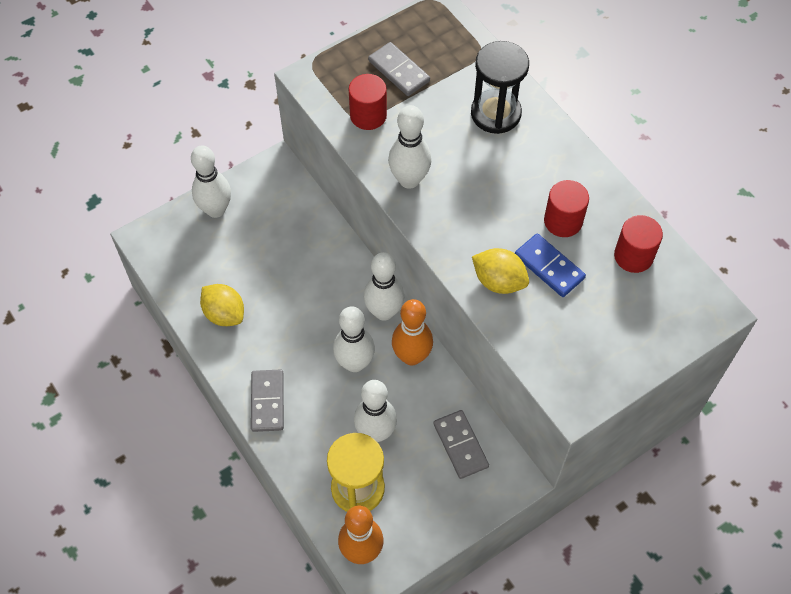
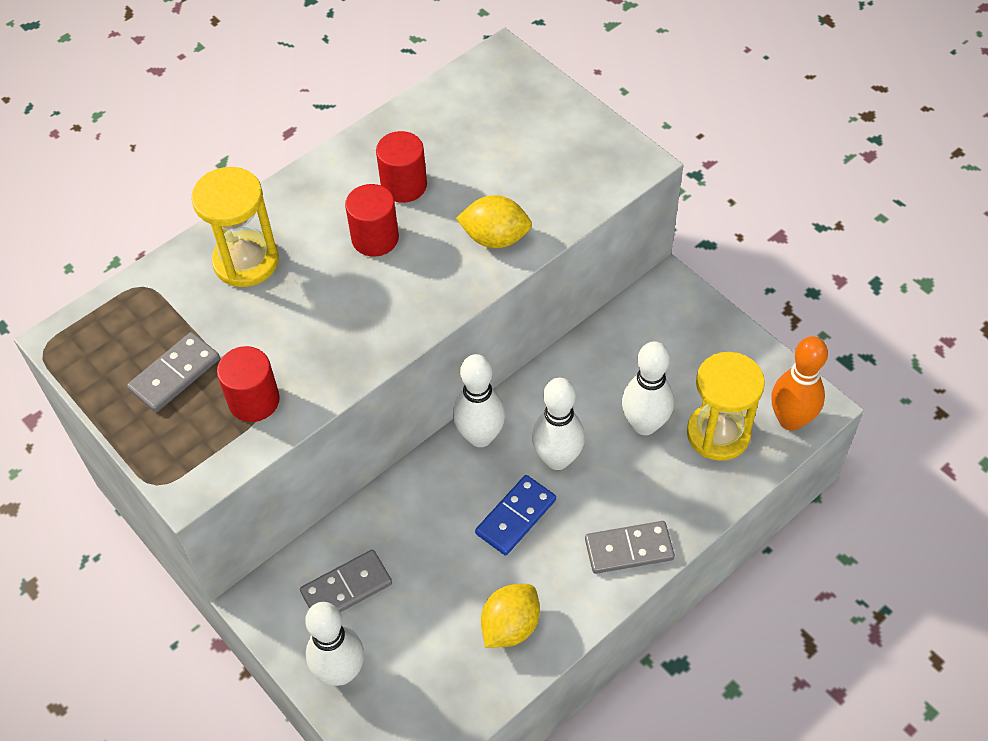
camera: 95 degrees left, 5 degrees down
white bowling pin [388,105,431,189] -> none
orange bowling pin [392,299,433,365] -> none
grey domino [433,410,489,479] -> grey domino moved to [300,549,392,612]
black hourglass [471,41,529,134] -> yellow hourglass [191,167,279,287]
yellow lemon [472,248,529,294] -> yellow lemon turned 75 degrees clockwise [456,195,532,248]
blue domino [515,233,586,297] -> blue domino moved to [475,475,556,556]
red cylinder [614,215,663,273] -> red cylinder moved to [345,184,399,257]

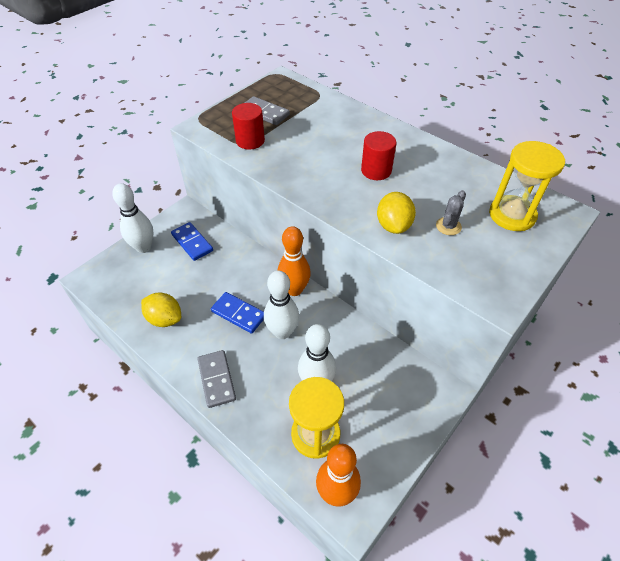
camera: 80 degrees right, 5 degrees down
yellow hourglass [191,167,279,287] -> yellow hourglass moved to [489,141,565,231]
grey domino [300,549,392,612] -> blue domino [171,222,213,261]
red cylinder [376,131,427,203] -> none
white bowling pin [453,354,505,447] -> orange bowling pin [278,226,311,296]
none -> grey cactus [436,190,466,235]

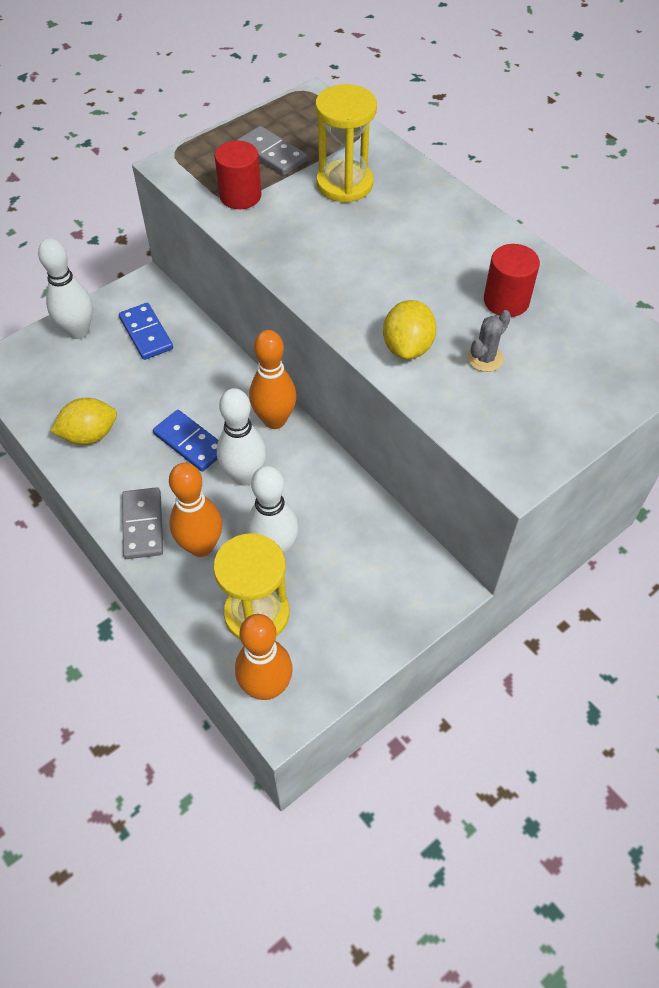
camera: 10 degrees right, 5 degrees up
yellow lemon [141,293,181,327] -> yellow lemon turned 60 degrees counterclockwise [50,398,117,445]
red cylinder [361,131,396,180] -> red cylinder moved to [484,244,540,317]
yellow hourglass [489,141,565,231] -> yellow hourglass moved to [315,84,377,203]
none -> orange bowling pin [169,463,222,557]

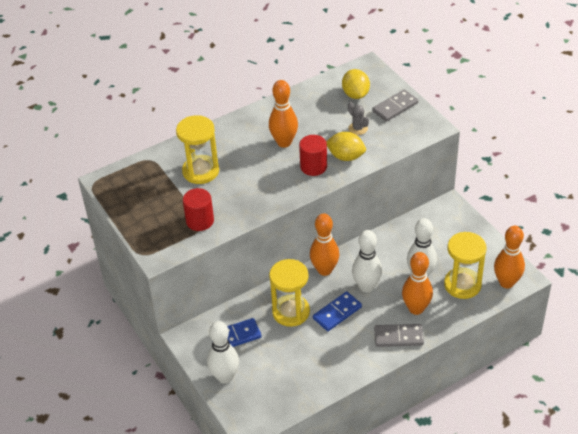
camera: 80 degrees left, 10 degrees down
yellow lemon [50,398,117,445] -> yellow lemon moved to [342,69,370,99]
grey domino [237,126,308,176] -> grey domino moved to [372,89,418,122]
red cylinder [484,244,540,317] -> red cylinder moved to [299,135,327,176]
none -> orange bowling pin [269,80,298,148]
none -> yellow hourglass [269,259,310,327]

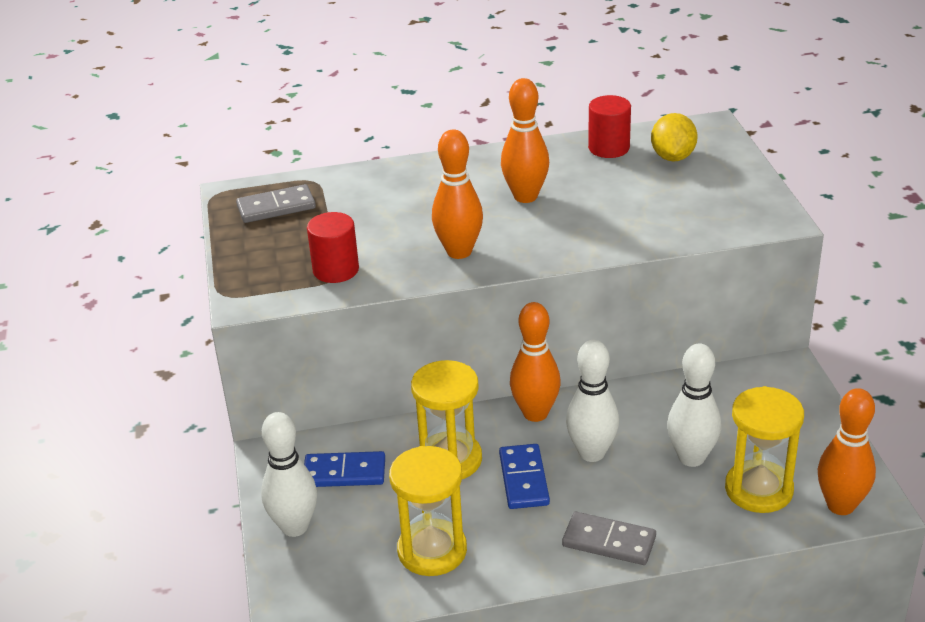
camera: 20 degrees right, 10 degrees down
yellow hourglass [176,115,219,184] -> yellow hourglass moved to [389,446,467,576]
red cylinder [299,135,327,176] -> red cylinder moved to [588,95,631,158]
blue domino [313,291,362,331] -> blue domino turned 75 degrees counterclockwise [499,444,550,509]
yellow lemon [326,132,366,161] -> none
grey cactus [348,102,369,135] -> none
grey domino [372,89,418,122] -> grey domino moved to [236,184,316,223]
orange bowling pin [402,252,433,315] -> orange bowling pin moved to [432,129,483,259]

